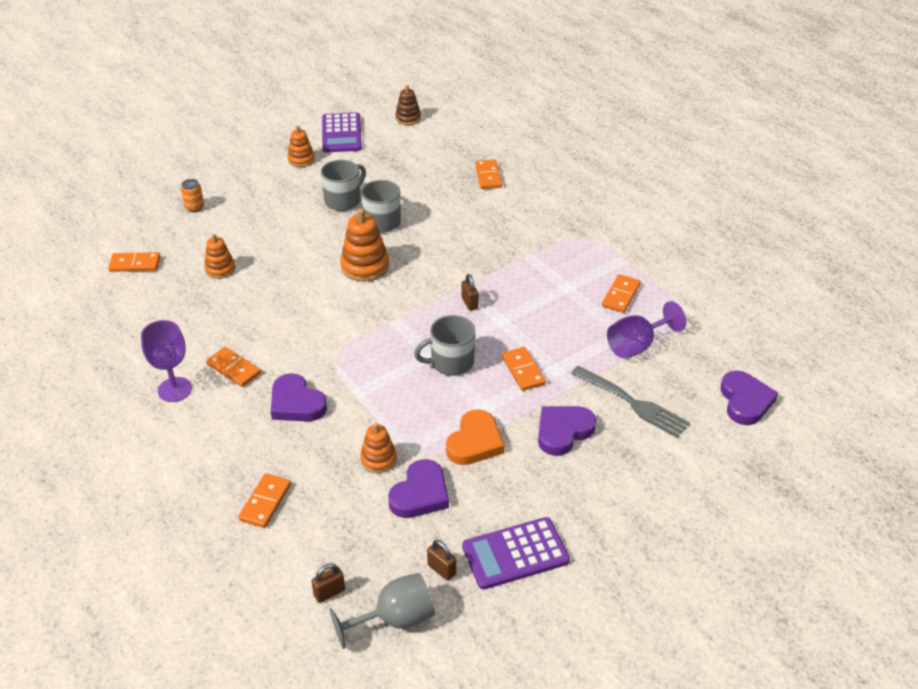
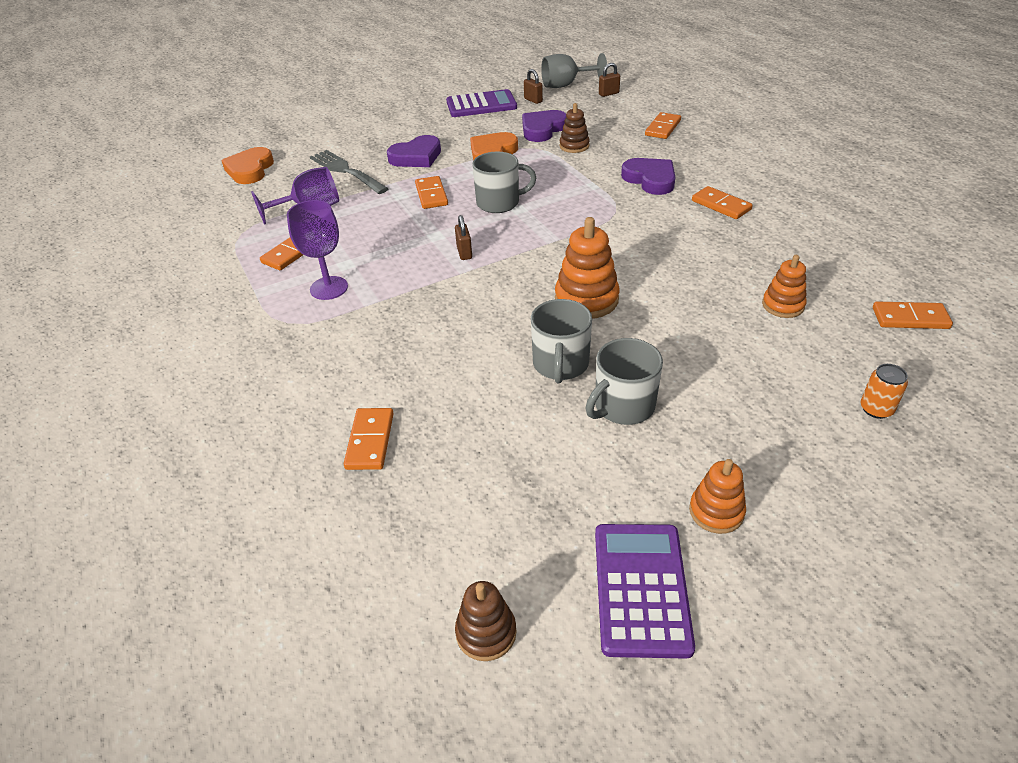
camera: 170 degrees left, 0 degrees up
purple goblet [141,320,192,402] -> purple goblet moved to [287,200,348,300]
orange stacking toy [360,423,397,473] -> brown stacking toy [559,103,590,153]
purple heart [721,371,778,425] -> orange heart [221,147,274,184]

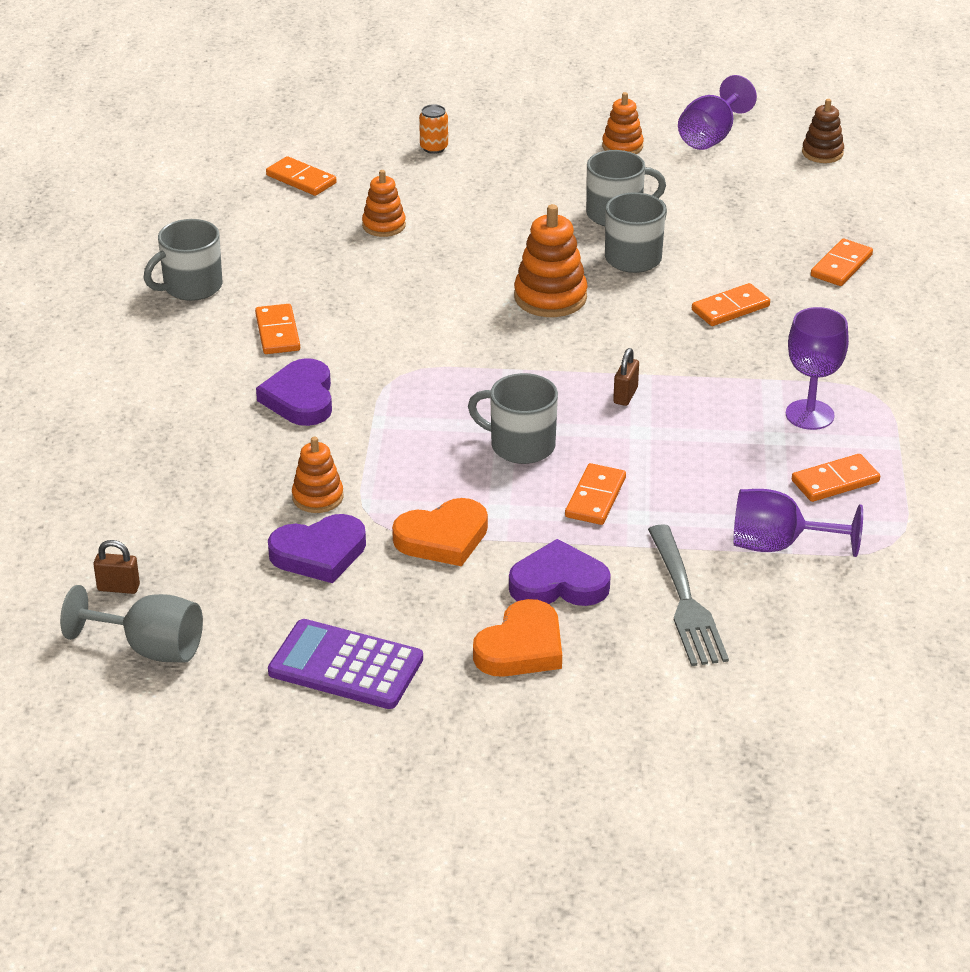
camera: 150 degrees left, 5 degrees down
orange heart [221,147,274,184] -> orange heart moved to [473,599,562,677]
brown padlock [524,69,543,104] -> none
brown stacking toy [559,103,590,153] -> orange stacking toy [292,437,343,513]
purple calculator [595,524,695,659] -> purple goblet [678,75,757,150]
orange domino [645,112,681,139] -> orange domino moved to [692,283,770,326]
none -> grey mug [144,219,222,301]

